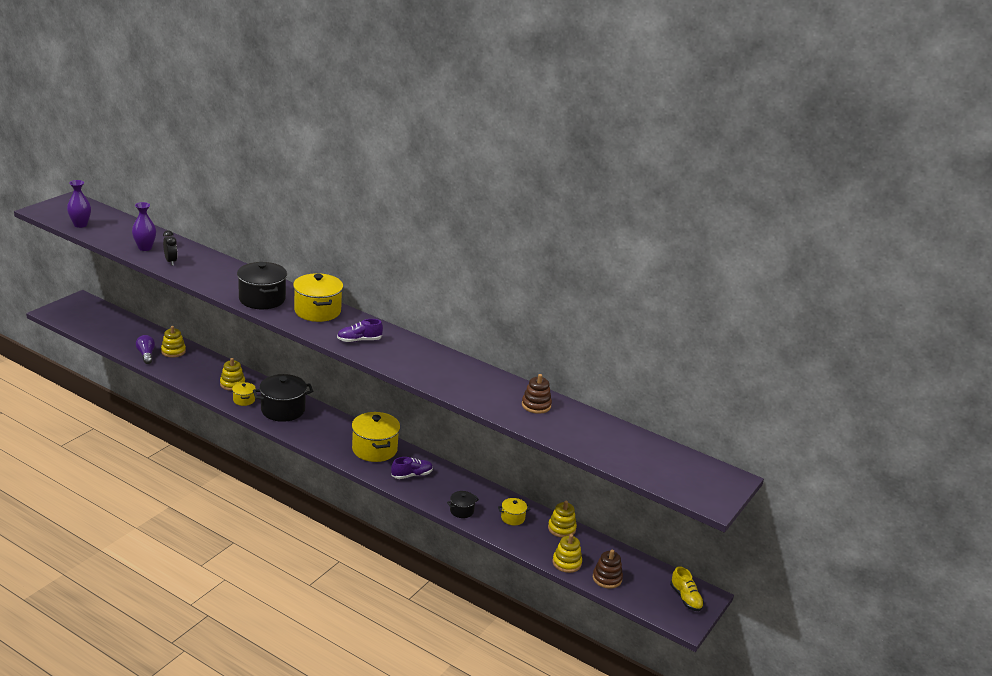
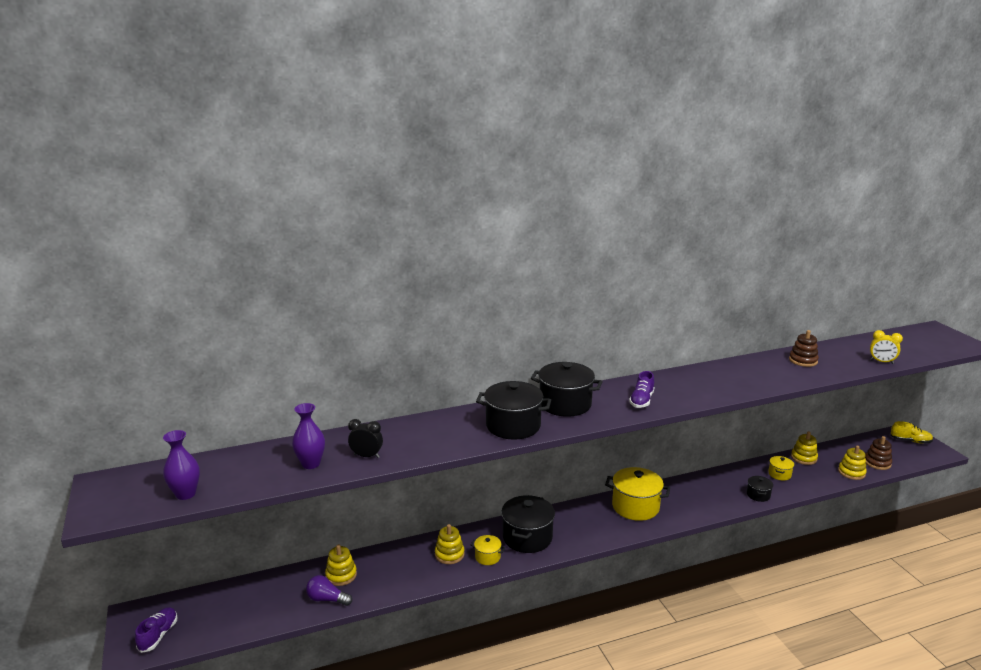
camera: 50 degrees left, 5 degrees down
yellow pot [293,273,343,322] -> black pot [531,362,603,417]
purple shoe [391,457,433,479] -> purple shoe moved to [135,607,178,653]
none -> yellow clock [870,330,903,364]

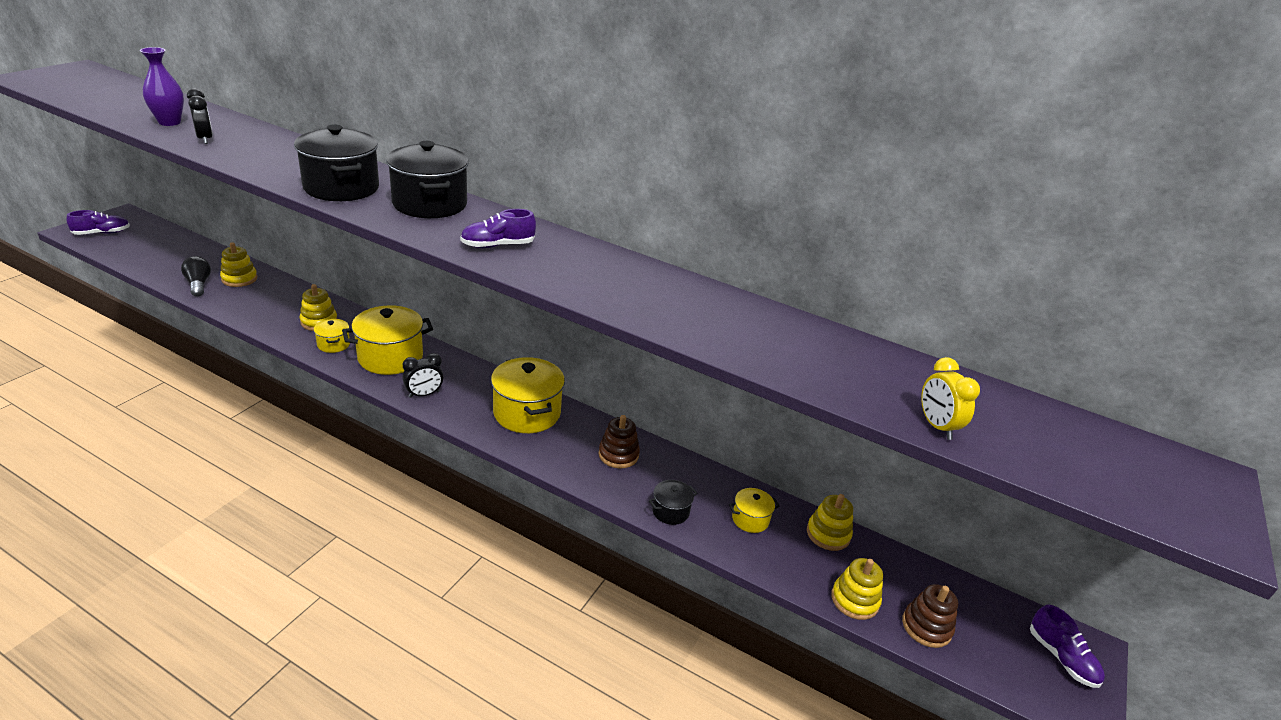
camera: 45 degrees right, 10 degrees up
purple vase [163,430,200,500] -> none
purple light bulb [306,575,352,606] -> black light bulb [181,256,211,297]
black pot [501,495,555,553] -> yellow pot [342,305,433,375]
brown stacking toy [789,330,819,367] -> brown stacking toy moved to [598,415,640,469]
yellow shoe [890,421,933,443] -> purple shoe [1030,605,1105,688]
none -> black clock [403,353,444,398]

